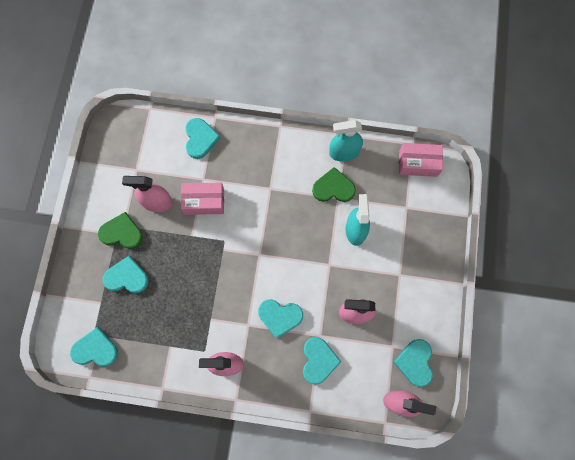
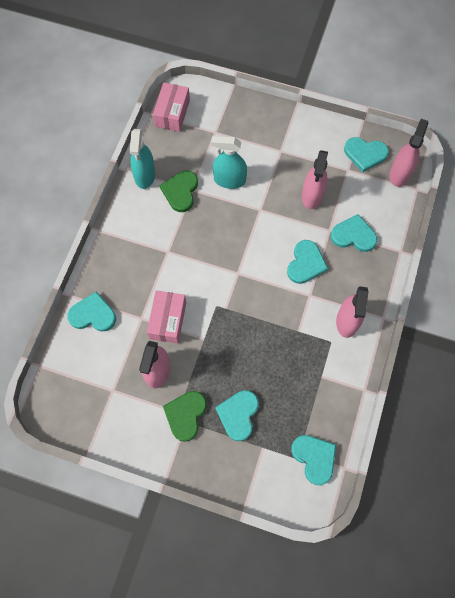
camera: 80 degrees left, 5 degrees down
turquoise heart [70,327,118,366] -> turquoise heart turned 135 degrees clockwise [291,435,336,485]

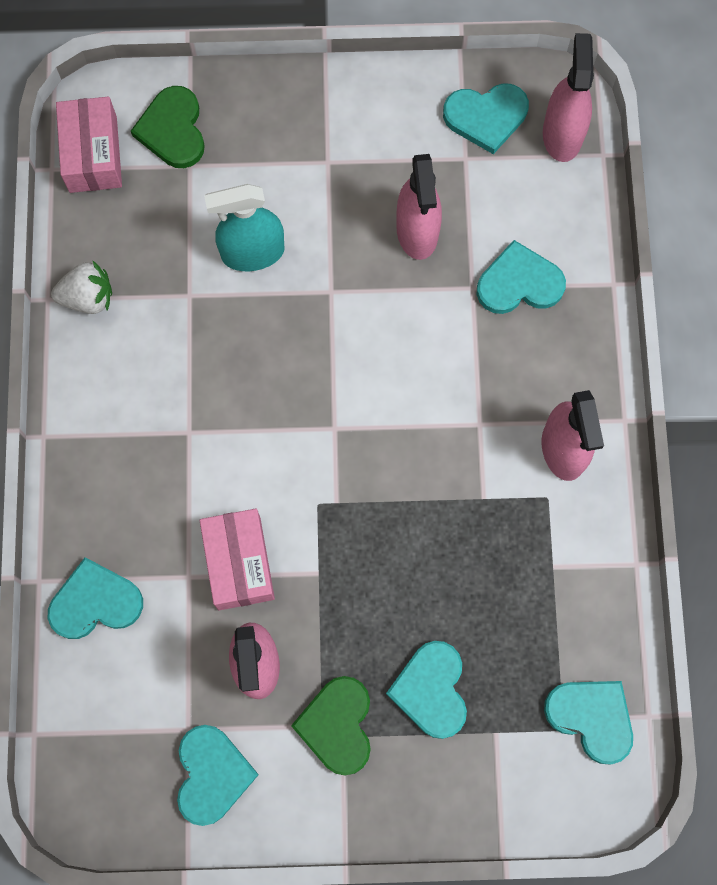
camera: 20 degrees left, 5 degrees up
turquoise spray bottle [130,129,155,189] -> white strawberry [51,260,112,314]
green heart [160,170,198,212] -> green heart moved to [131,86,205,168]
turquoise heart [287,240,328,284] -> turquoise heart moved to [177,725,259,826]

